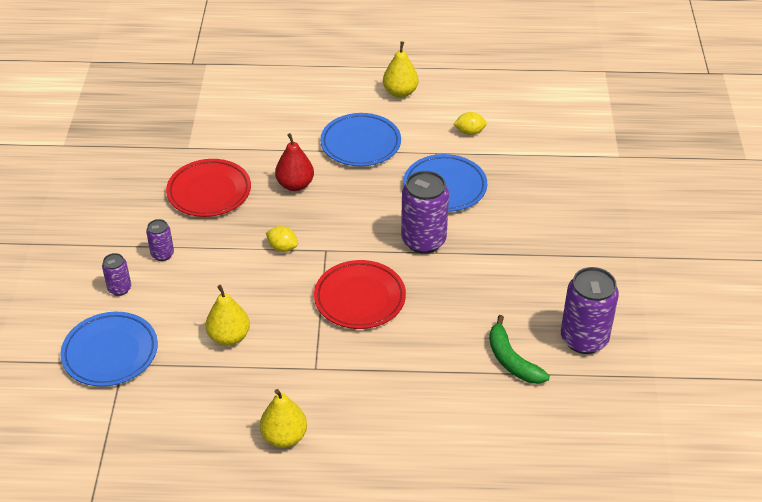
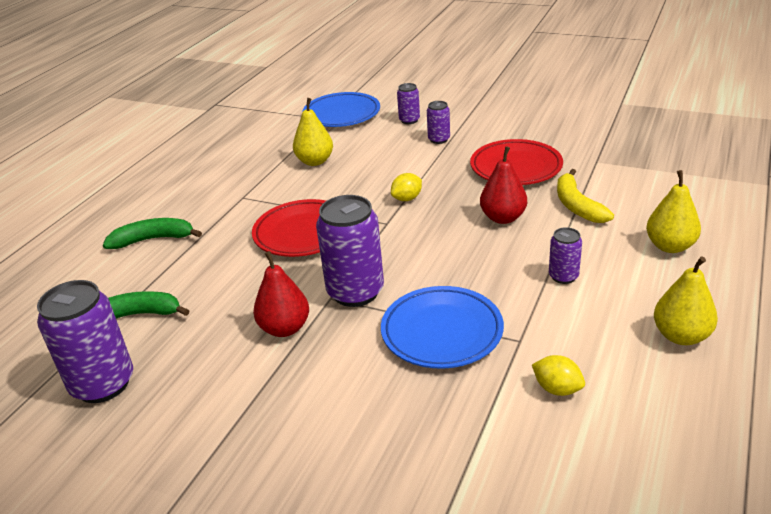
camera: 115 degrees right, 10 degrees down
yellow pear [260,389,307,448] -> yellow pear moved to [646,170,701,253]
blue plate [320,113,401,166] -> purple can [549,227,582,284]
yellow lemon [454,112,487,135] -> yellow lemon turned 75 degrees counterclockwise [532,355,585,396]
none -> green banana [103,218,202,249]
none -> red pear [253,251,309,337]
none -> yellow banana [557,169,614,223]

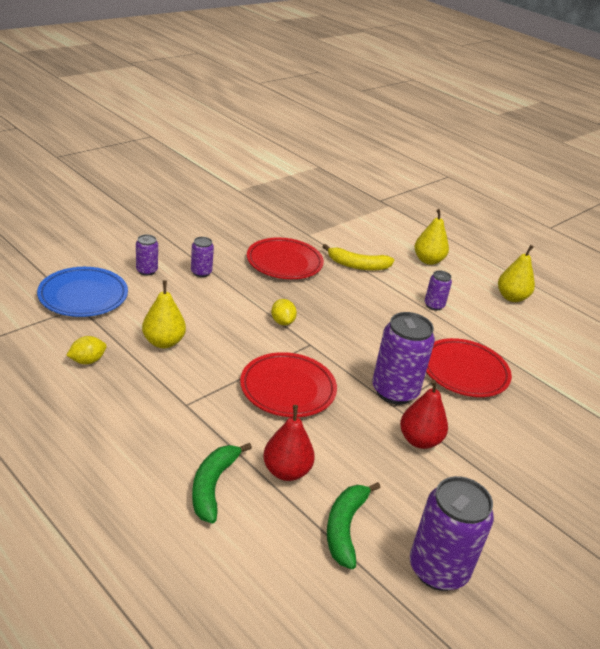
camera: 75 degrees left, 0 degrees up
blue plate [381,286,504,369] -> red plate [426,338,512,397]
red pear [480,146,527,224] -> red pear moved to [263,405,315,481]
yellow lemon [532,355,585,396] -> yellow lemon moved to [66,336,107,364]

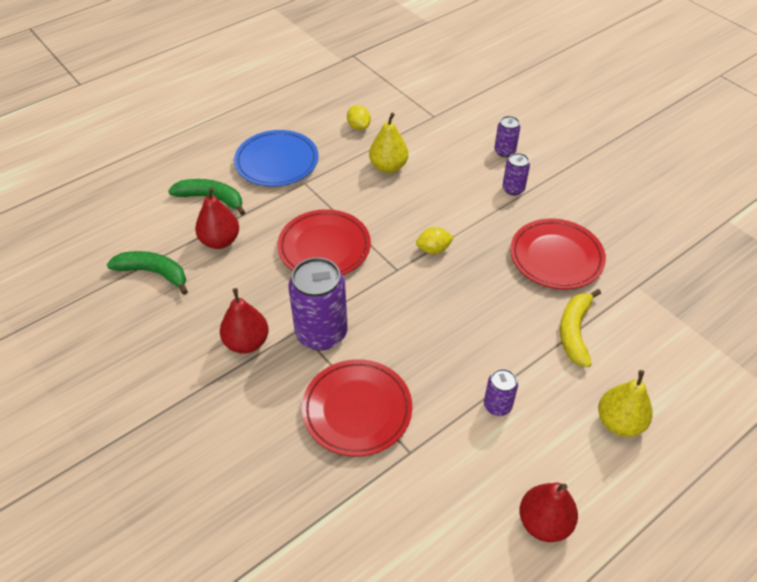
camera: 100 degrees right, 15 degrees up
blue plate [37,267,128,317] -> blue plate moved to [234,130,318,187]
purple can [410,476,494,591] -> none
yellow pear [498,245,535,302] -> red pear [519,483,578,542]

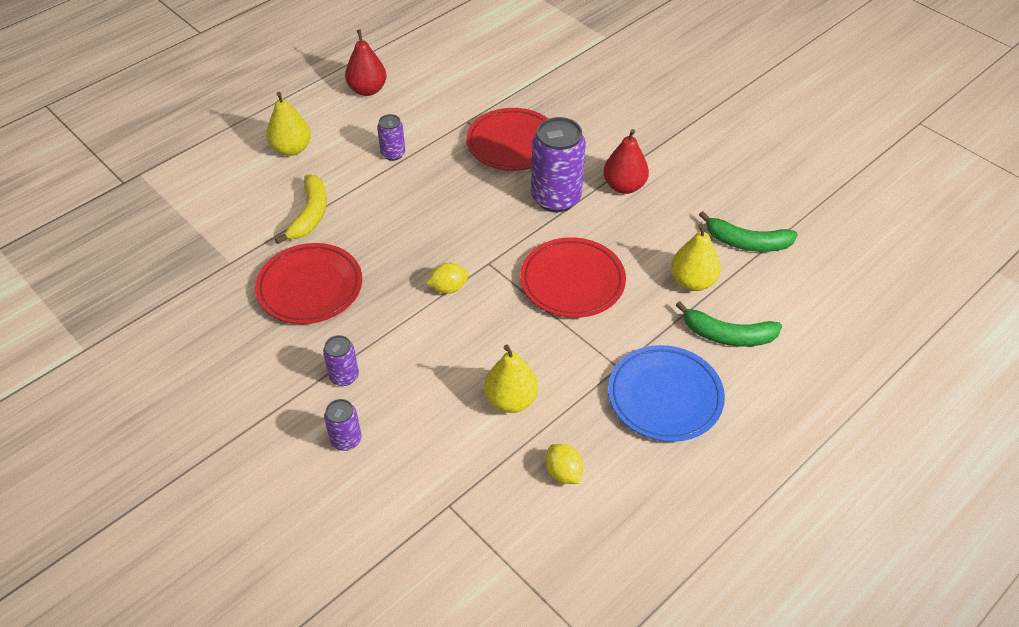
camera: 175 degrees right, 0 degrees up
red pear [195,187,239,249] -> yellow pear [671,224,721,291]

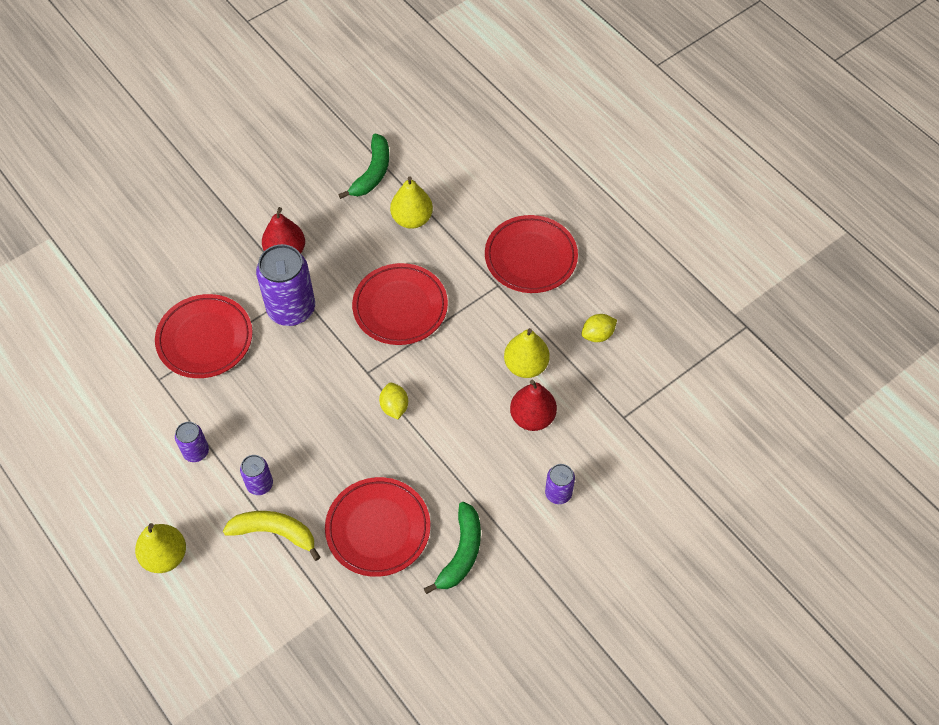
camera: 85 degrees left, 10 degrees up
purple can [323,335,359,386] -> purple can moved to [240,455,273,495]
red pear [345,30,387,96] -> red pear moved to [510,380,557,431]
blue plate [608,345,725,442] -> red plate [485,215,578,293]
green banana [676,301,782,347] -> green banana moved to [424,502,481,594]

